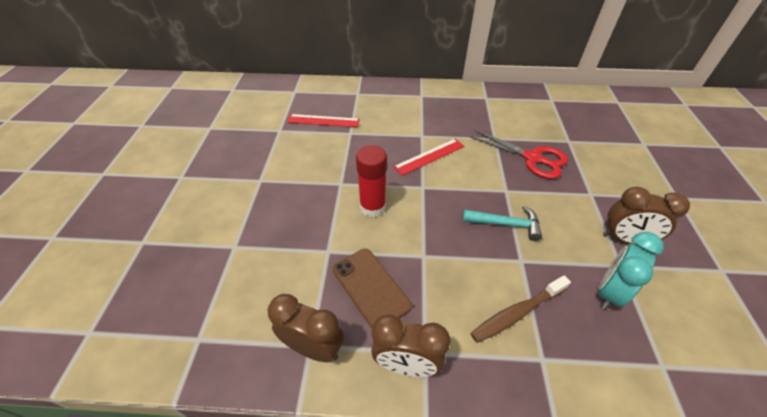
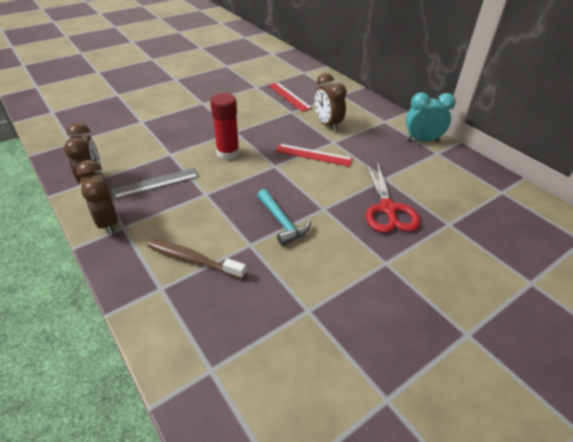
camera: 50 degrees right, 5 degrees down
brown phone [332,249,412,328] -> grey ruler [111,168,199,199]
turquoise clock [598,232,664,310] -> turquoise clock moved to [406,93,456,141]
brown clock [603,187,690,243] -> brown clock moved to [314,73,347,131]

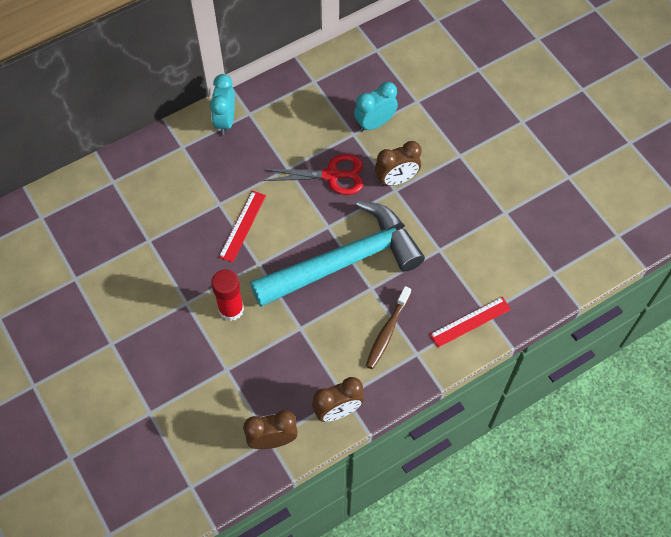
camera: 85 degrees left, 20 degrees up
grey ruler [111,168,199,199] -> none
turquoise hammer [257,189,311,246] -> turquoise hammer [250,200,425,307], size x2.49
red ruler [268,82,312,112] -> red ruler moved to [430,297,511,347]
brown clock [314,73,347,131] -> brown clock moved to [375,141,422,186]
none -> turquoise clock [354,82,398,132]

